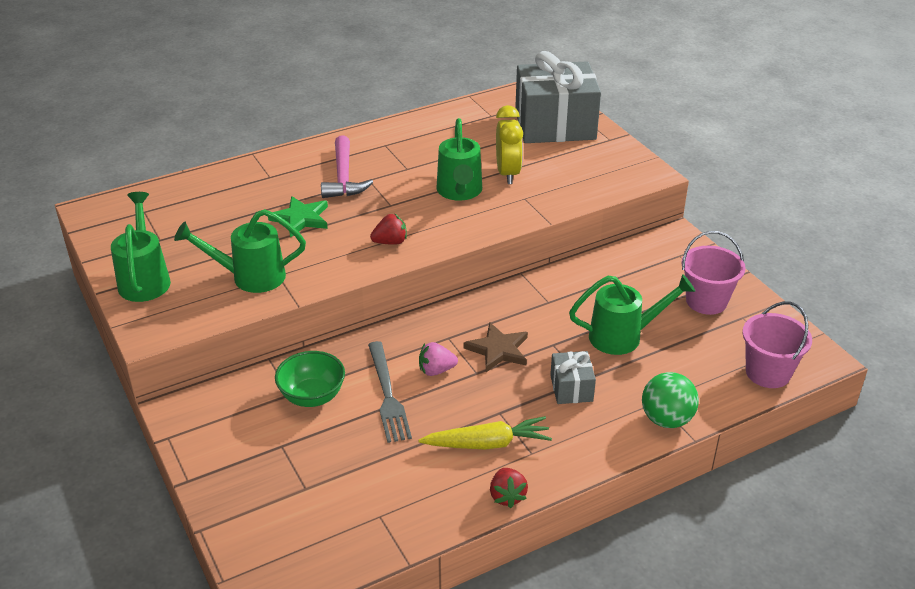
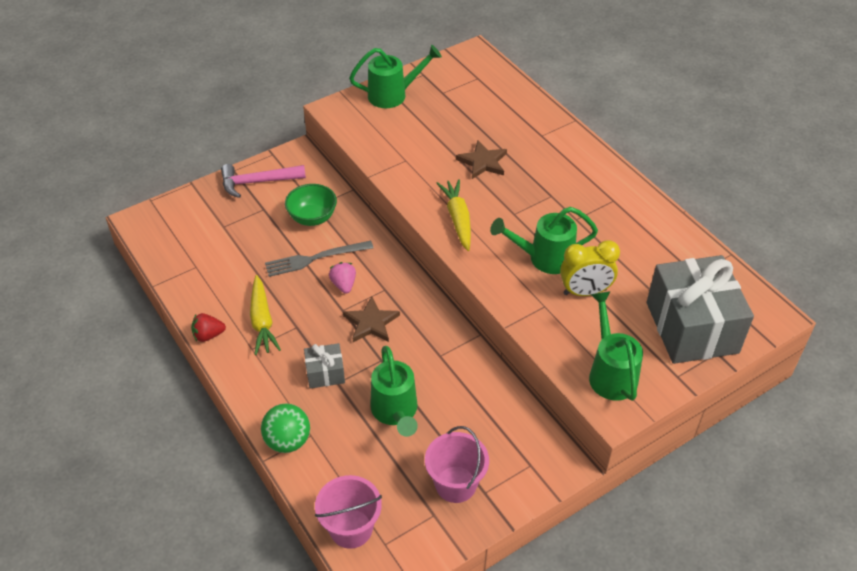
camera: 85 degrees right, 10 degrees up
green watering can [174,209,306,293] -> green watering can moved to [589,291,643,401]
green star [268,196,328,237] -> brown star [456,140,507,179]
pink hammer [321,136,373,198] -> pink hammer moved to [221,164,306,198]
red strawberry [370,214,407,245] -> yellow carrot [436,179,471,251]

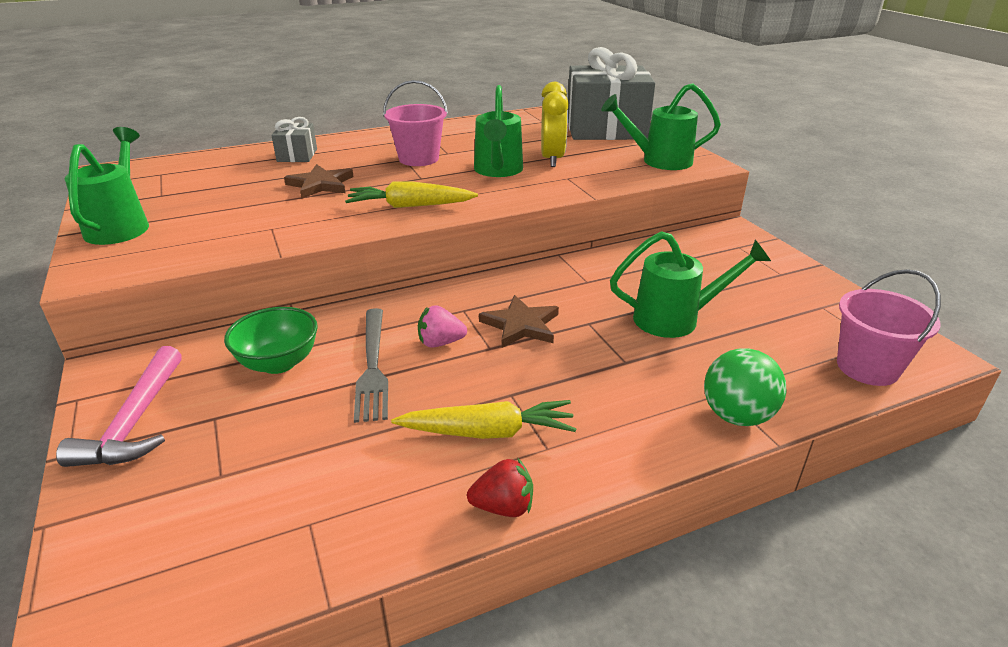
camera: 80 degrees left, 15 degrees down
red strawberry [191,313,226,342] -> red strawberry turned 90 degrees counterclockwise [467,458,533,517]
grey gift [304,343,345,389] -> grey gift moved to [271,117,317,162]
pink bucket [425,426,489,503] -> pink bucket moved to [383,80,448,166]

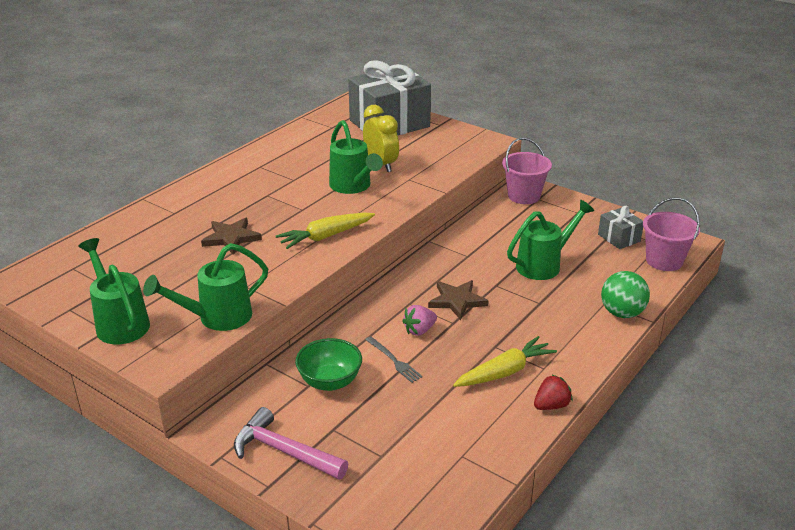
camera: 30 degrees left, 0 degrees up
pink hammer [56,346,182,467] -> pink hammer turned 150 degrees clockwise [234,407,348,480]
grey gift [271,117,317,162] -> grey gift moved to [598,206,643,249]
grey fork [354,308,388,423] -> grey fork [365,336,423,383], size x0.61
pink bucket [383,80,448,166] -> pink bucket moved to [502,137,552,204]
green watering can [601,83,721,170] -> green watering can moved to [143,243,268,331]

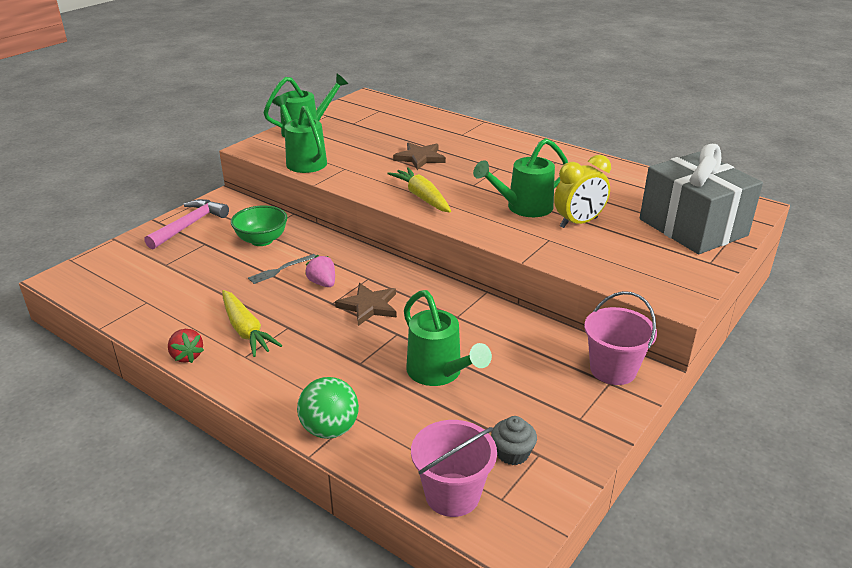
camera: 90 degrees right, 0 degrees up
grey gift [598,206,643,249] -> grey cupcake [491,416,537,465]

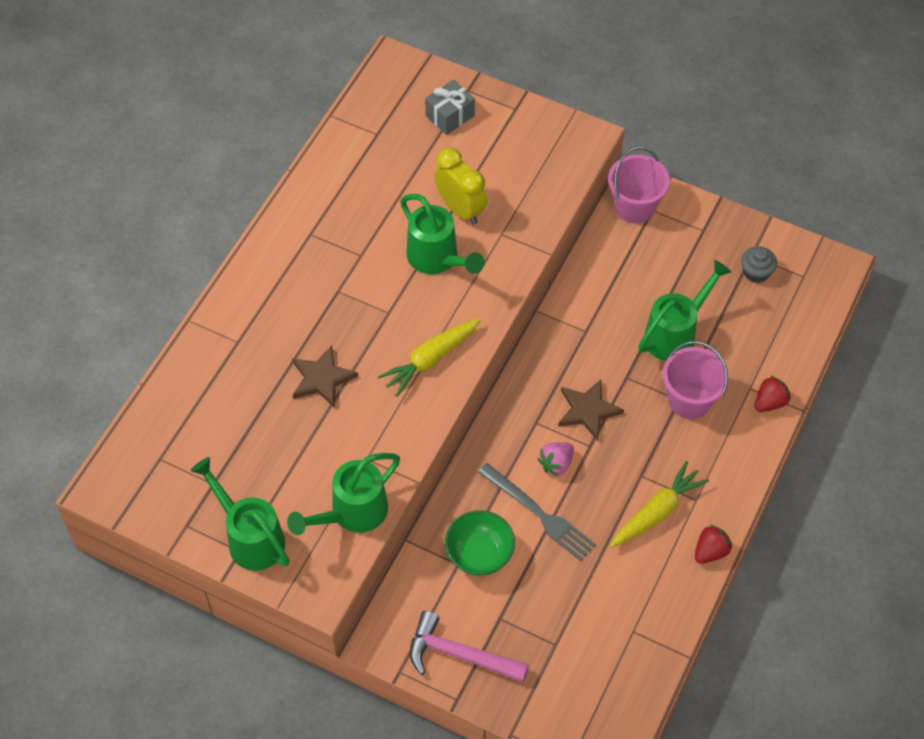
camera: 100 degrees left, 25 degrees up
grey fork [248,254,316,284] -> grey fork [478,463,596,561], size x1.63
green ball [297,377,359,439] -> red strawberry [754,376,791,412]
pink bucket [411,420,497,517] -> pink bucket moved to [663,341,729,419]
grey gift [640,144,763,254] -> grey gift [425,80,475,135], size x0.45

